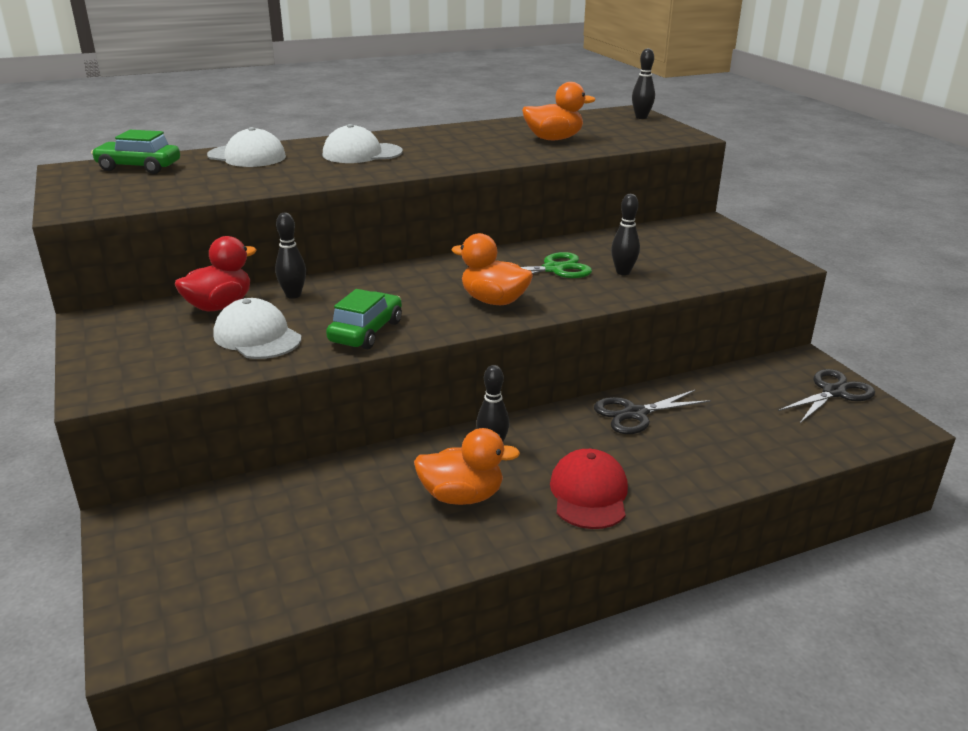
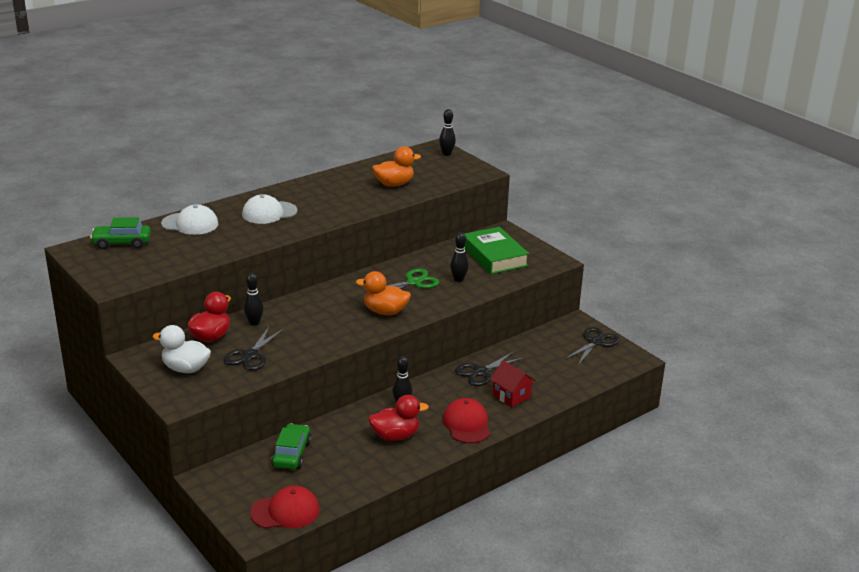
camera: 15 degrees left, 0 degrees up
white cap [213,298,302,359] -> black scissors [223,327,284,371]
green car [326,289,402,349] -> green car moved to [271,423,312,469]
orange duck [414,428,520,505] -> red duck [368,395,429,441]
none -> white duck [153,325,211,373]
none -> red cap [250,486,320,529]
none -> green book [464,227,529,274]
none -> red house [490,360,536,407]

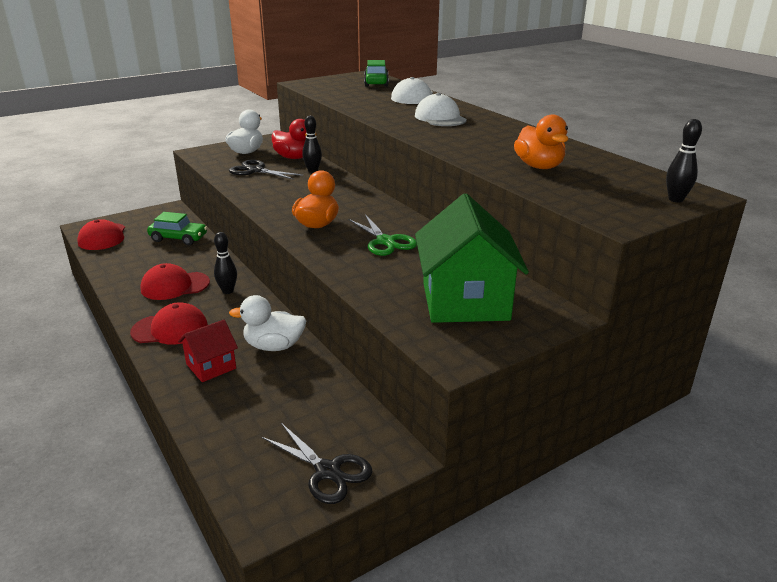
camera: 95 degrees right, 0 degrees up
red duck [368,395,429,441] -> red cap [140,263,210,300]
black bowling pin [450,232,469,282] -> none
black scissors [455,352,524,386] -> white duck [229,295,306,351]
green book [464,227,529,274] -> green house [415,193,529,323]

